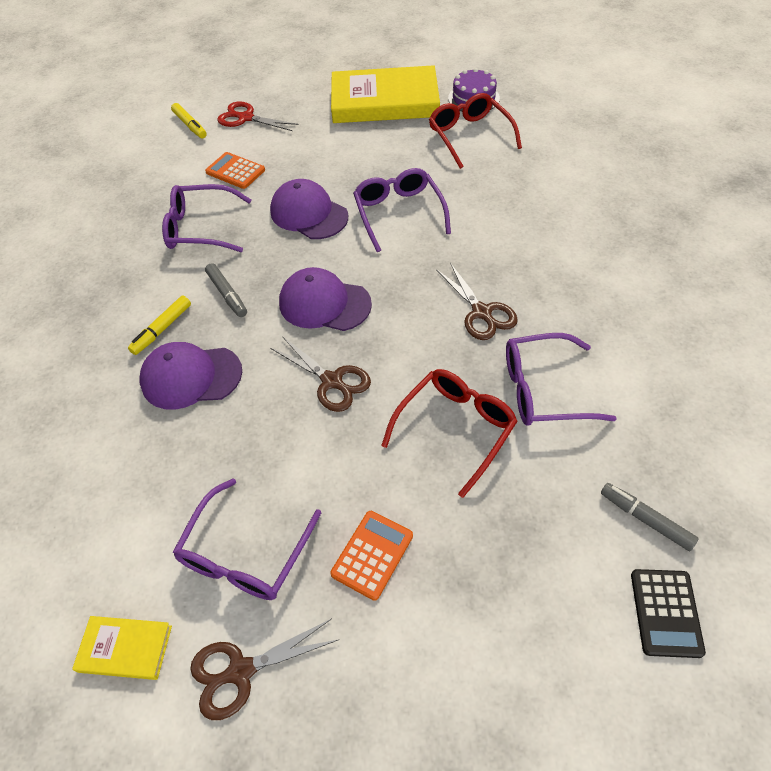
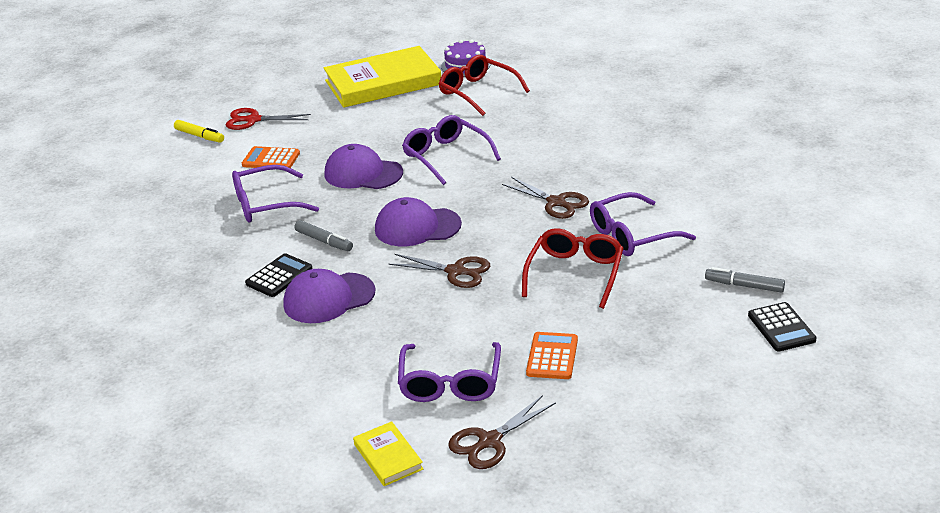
camera: 20 degrees left, 20 degrees down
yellow book [72,616,172,680] -> yellow book turned 75 degrees clockwise [353,421,423,486]
yellow marker [128,296,191,355] -> black calculator [245,253,313,297]

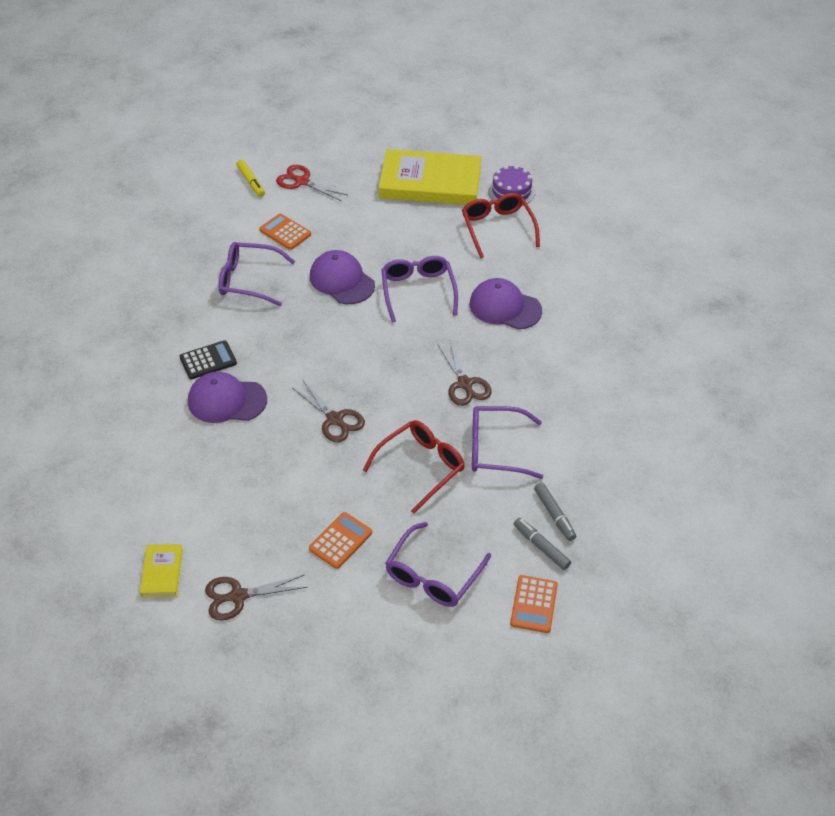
camera: 25 degrees right, 15 degrees up
grey marker [295,220,353,251] -> grey marker moved to [534,483,576,541]
purple cap [375,197,462,246] -> purple cap moved to [470,278,542,330]
purple glasses [398,342,501,402] -> purple glasses moved to [385,522,491,607]
black calculator [748,302,817,352] -> orange calculator [510,575,558,633]

